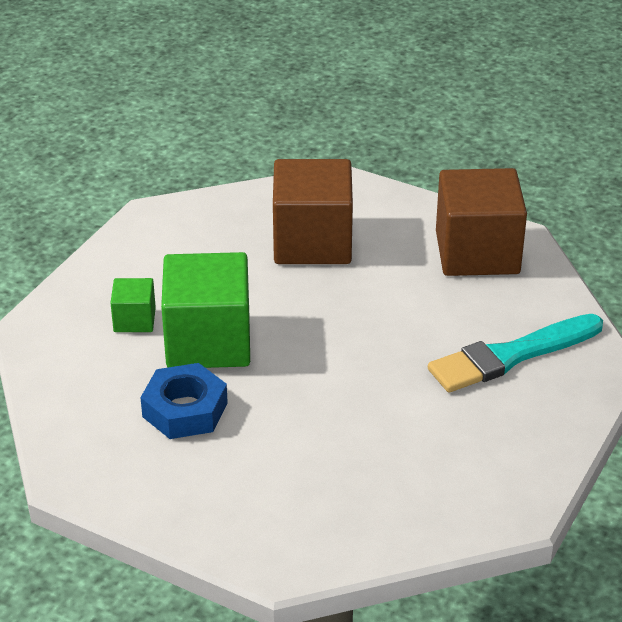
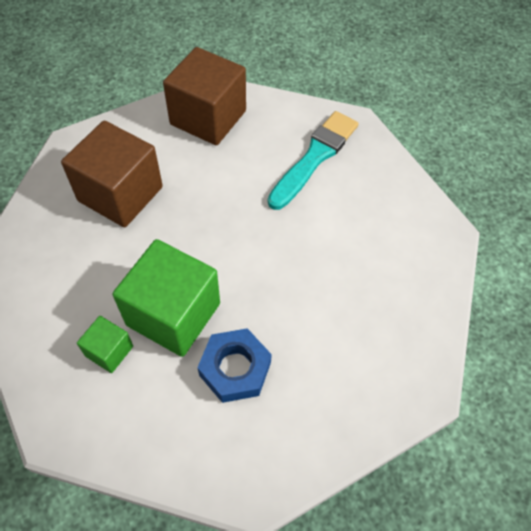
camera: 60 degrees left, 20 degrees up
turquoise brush [428,314,603,392] -> turquoise brush turned 150 degrees counterclockwise [268,111,359,210]

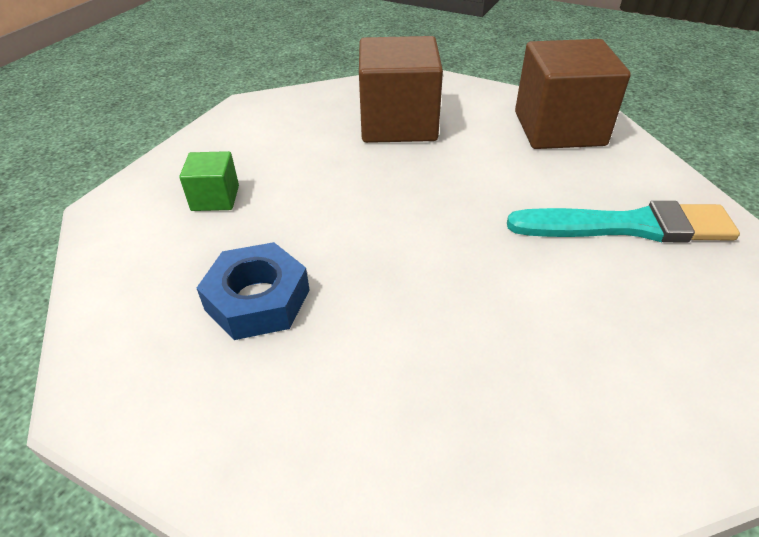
camera: 60 degrees right, 15 degrees down
green cube [113,239,220,357] -> none

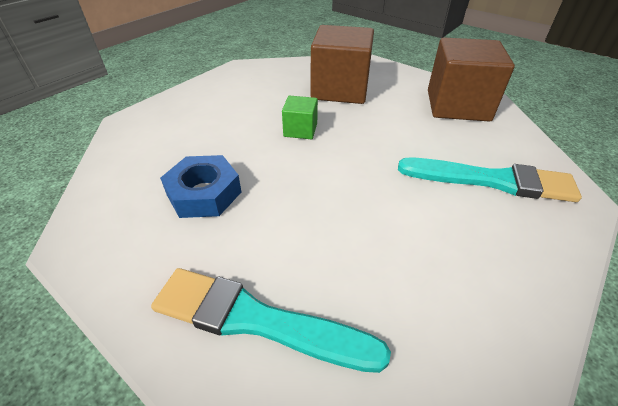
camera: 10 degrees right, 0 degrees up
green cube [179,151,239,211] -> green cube moved to [282,96,318,139]
none -> turquoise brush [151,268,391,373]

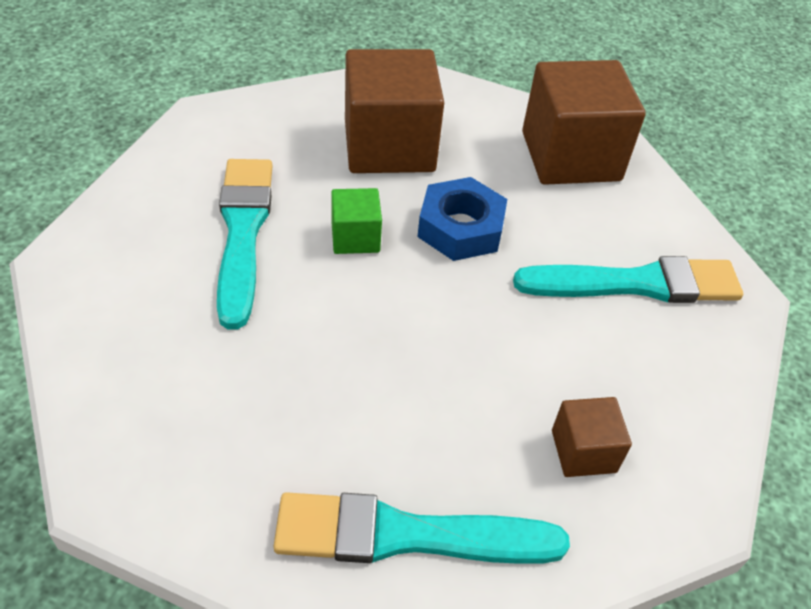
camera: 20 degrees left, 5 degrees up
blue nut [160,155,241,218] -> blue nut moved to [417,177,507,261]
none -> turquoise brush [217,159,272,330]
none -> brown cube [552,397,632,477]

